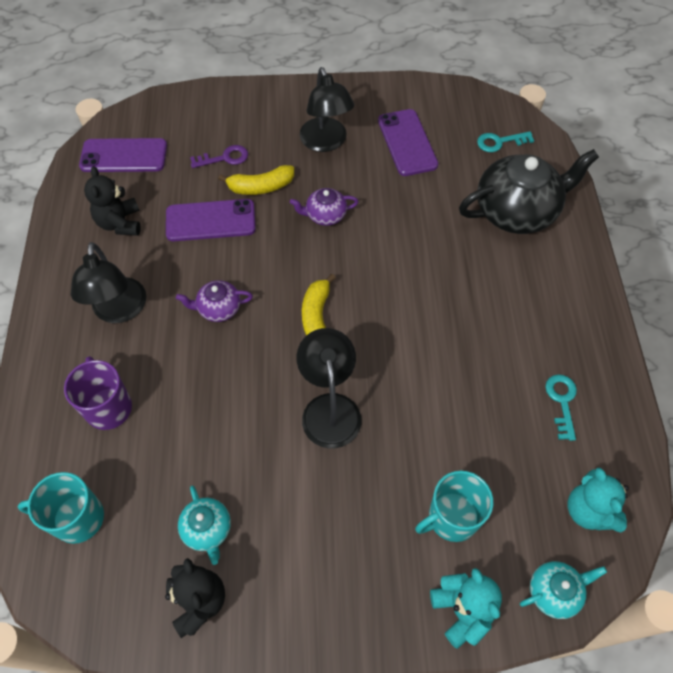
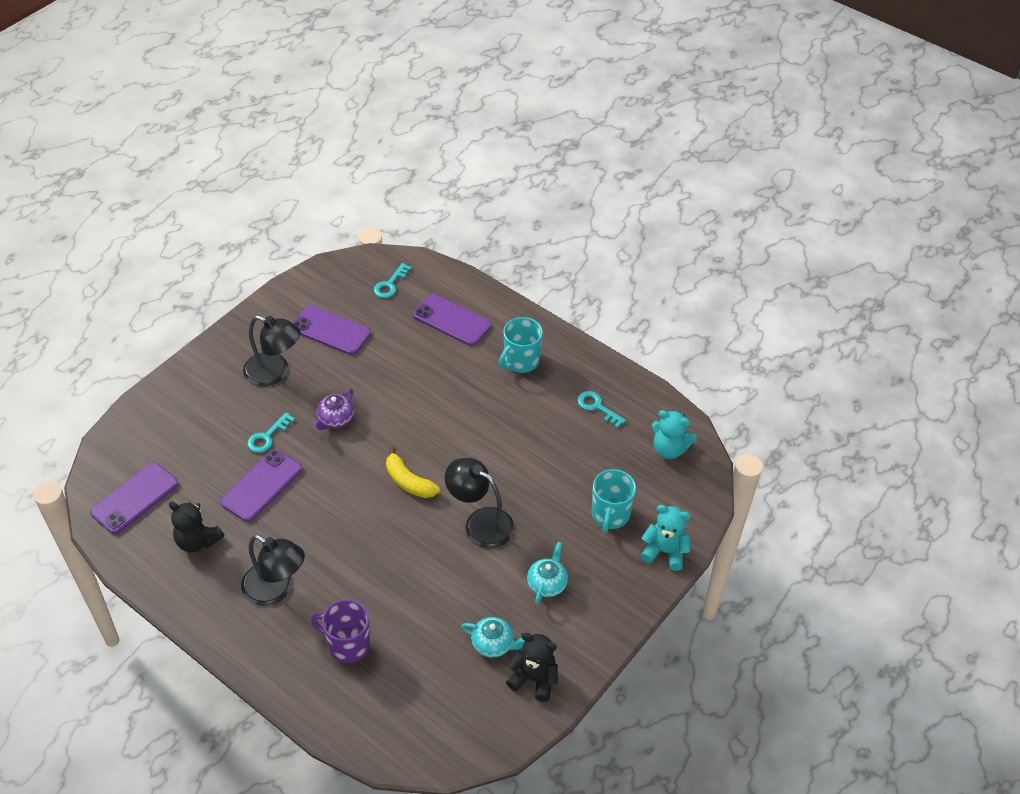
camera: 50 degrees left, 10 degrees down
turquoise mug [18,472,104,544] -> turquoise mug moved to [499,317,543,373]
purple teapot [176,280,253,322] -> none
purple key [190,145,248,168] -> none
yellow banana [218,165,294,195] -> turquoise key [247,413,295,453]
black teapot [459,149,599,234] -> purple phone [413,294,491,346]
turquoise teapot [520,561,607,619] -> turquoise teapot moved to [527,542,568,604]

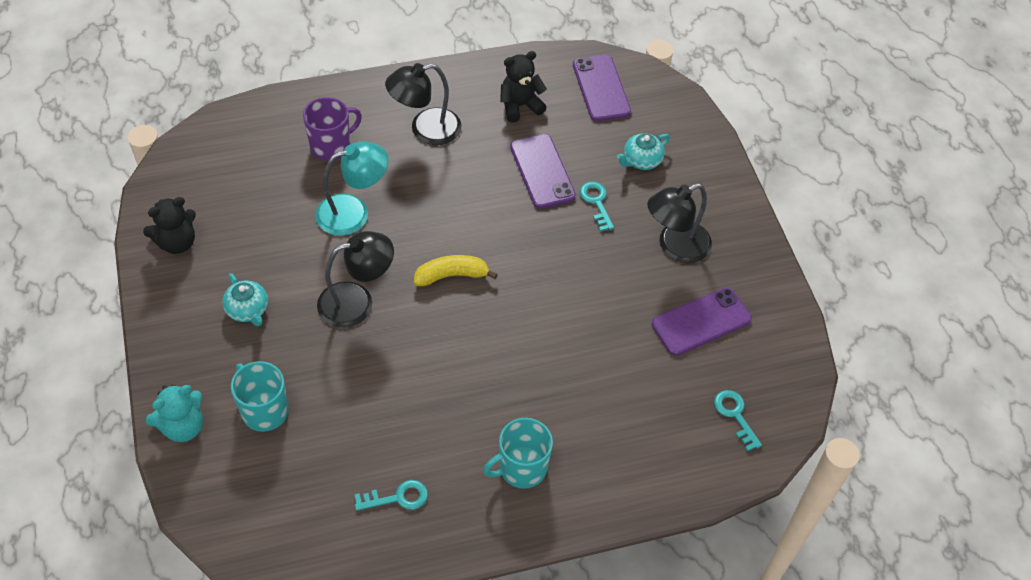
camera: 125 degrees right, 5 degrees up
purple teapot [313,389,354,430] -> none
purple phone [413,294,491,346] -> none
turquoise teapot [461,617,525,658] -> turquoise teapot moved to [617,133,670,170]
turquoise mug [499,317,543,373] -> turquoise mug turned 105 degrees counterclockwise [483,418,553,489]
turquoise teddy bear [652,410,697,459] -> none
none -> turquoise lamp [315,141,388,236]

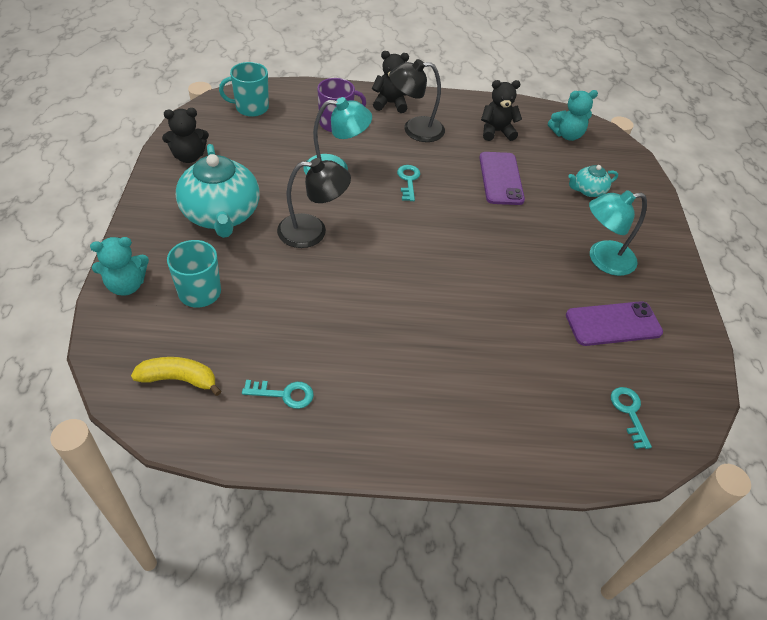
camera: 15 degrees right, 5 degrees down
turquoise teapot [222,273,268,326] -> turquoise teapot [176,144,260,238], size x2.07
yellow banana [414,255,498,286] -> yellow banana moved to [131,357,221,396]
turquoise mug [483,418,553,489] -> turquoise mug moved to [219,62,269,117]
purple phone [573,55,631,121] -> turquoise teddy bear [548,90,598,141]
turquoise key [580,181,614,231] -> turquoise key moved to [397,165,420,201]
black lamp [647,183,712,263] -> turquoise lamp [589,190,647,276]
none -> black teddy bear [372,51,409,113]

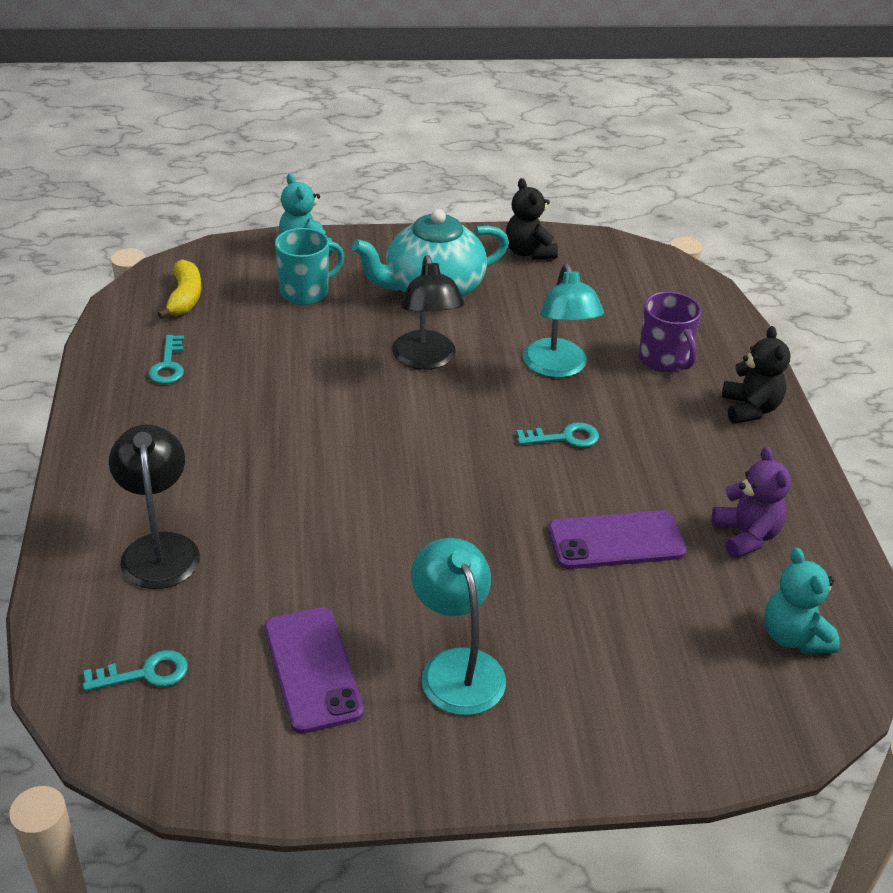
camera: 85 degrees right, 10 degrees down
turquoise mug [219,62,269,117] -> none
black lamp [389,59,445,142] -> black lamp moved to [109,425,200,589]
black teddy bear [481,80,522,141] -> purple teddy bear [712,447,791,558]
turquoise teapot [568,165,618,197] -> none

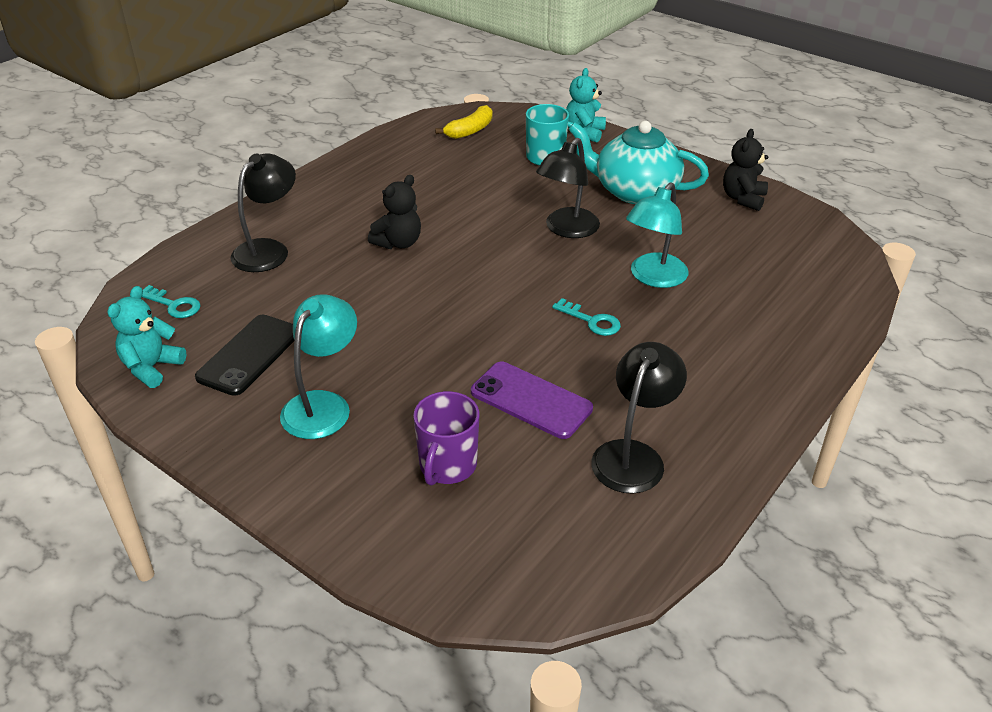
camera: 45 degrees right, 0 degrees up
turquoise key [148,335,184,384] -> none
purple phone [264,607,364,734] -> black phone [195,315,294,396]
purple mug [639,292,702,372] -> purple mug moved to [413,391,479,486]
purple teddy bear [712,447,791,558] -> black lamp [591,342,687,494]
black teddy bear [722,326,790,424] -> black teddy bear moved to [368,175,421,249]
turquoise teddy bear [764,548,840,654] -> turquoise teddy bear moved to [107,286,186,388]

